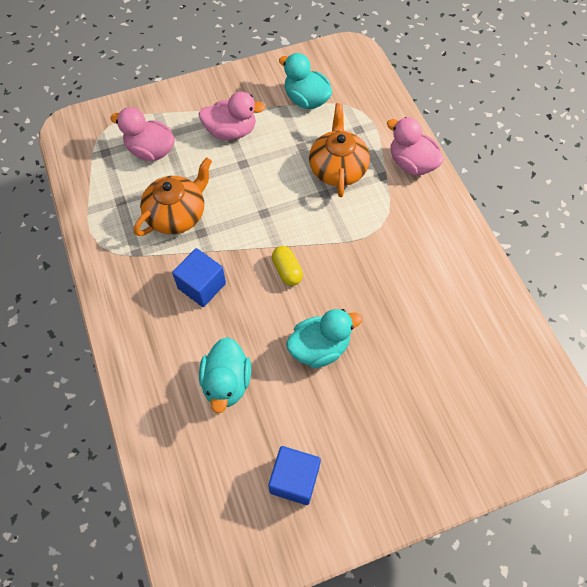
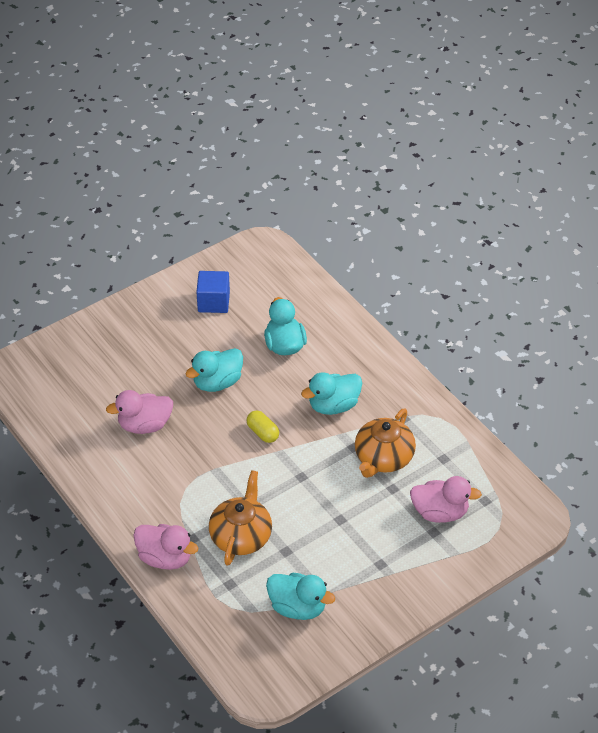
camera: 165 degrees right, 15 degrees down
blue cube [172,248,226,307] -> turquoise duck [301,372,362,415]
pink duck [199,92,265,140] -> pink duck moved to [106,390,173,434]
orange teapot [309,103,370,197] -> orange teapot turned 150 degrees counterclockwise [209,470,272,566]

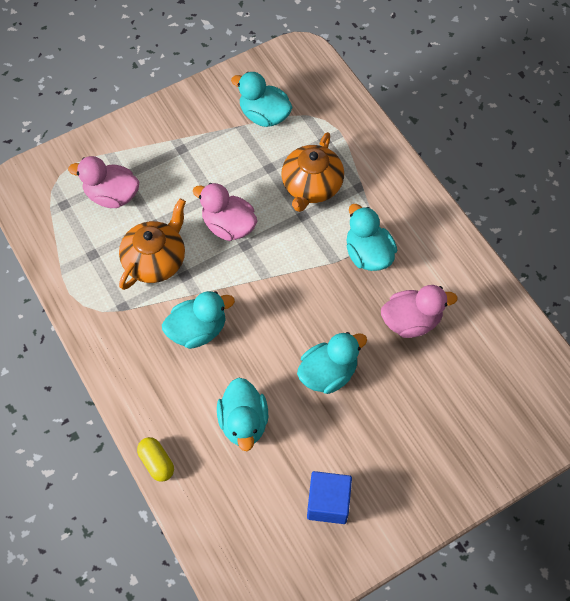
camera: 175 degrees left, 15 degrees up
pink duck [133,524,198,570] -> pink duck moved to [193,183,257,241]
yellow capsule [246,410,279,443] -> yellow capsule moved to [137,437,174,482]
none -> turquoise duck [346,204,397,271]

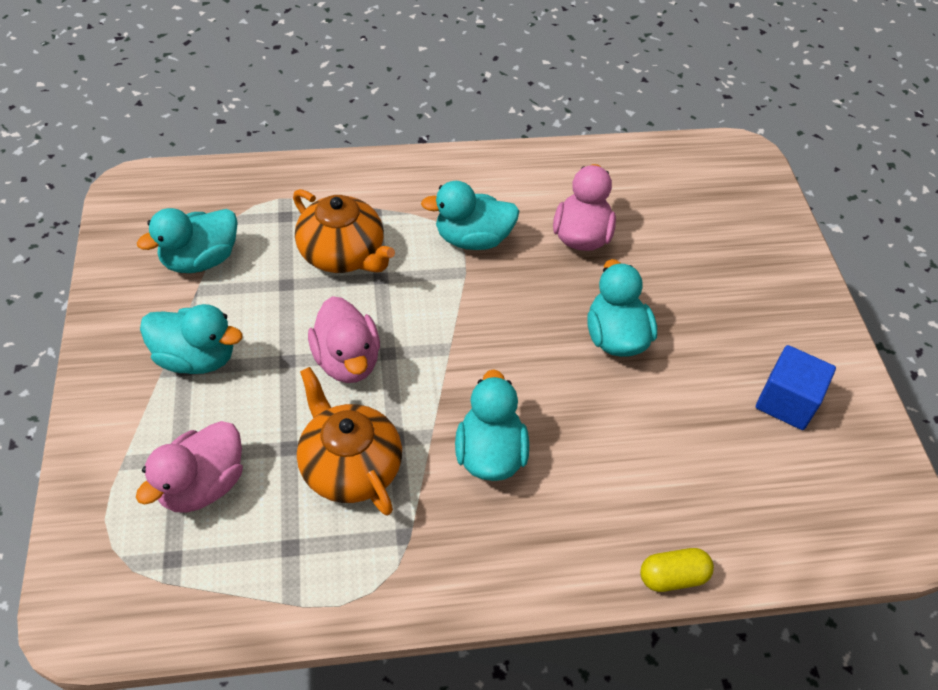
camera: 70 degrees left, 10 degrees down
pink duck [193,183,257,241] -> pink duck turned 75 degrees counterclockwise [308,296,380,383]
turquoise duck [217,378,268,451] -> turquoise duck moved to [140,304,243,374]

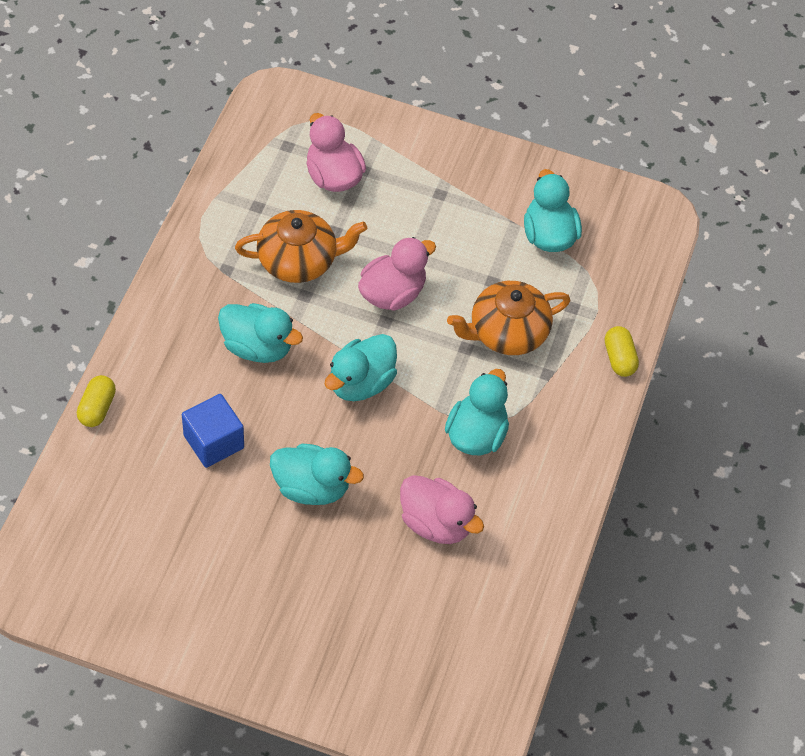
camera: 115 degrees right, 5 degrees up
turquoise duck [140,304,243,374] -> turquoise duck moved to [324,334,397,401]
pink duck [308,296,380,383] -> pink duck turned 135 degrees clockwise [358,237,436,311]
blue cube [756,345,836,430] -> blue cube moved to [182,394,244,468]
none -> yellow capsule [605,326,639,377]

